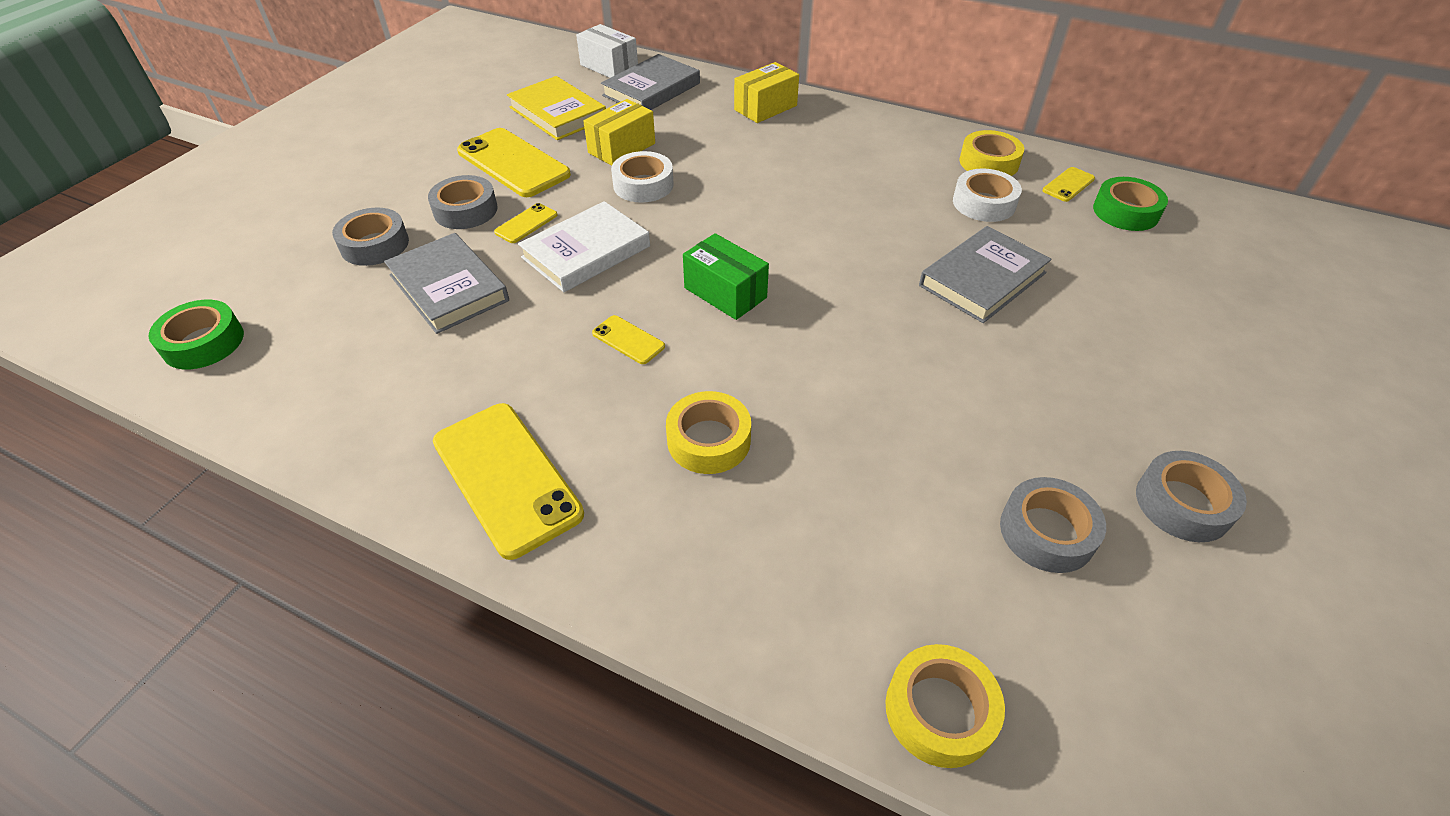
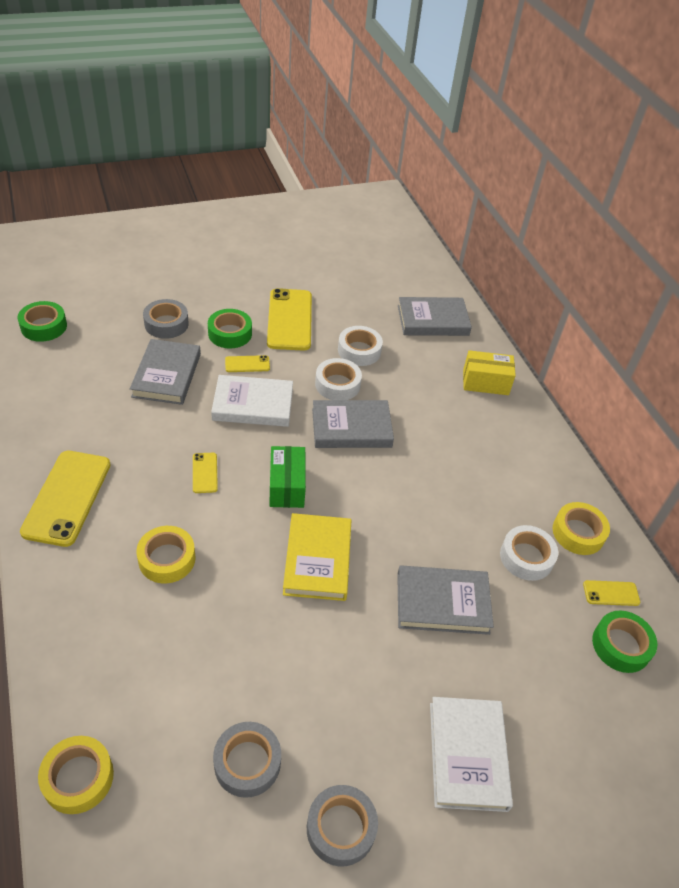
camera: 40 degrees right, 0 degrees up
grey tape [428,175,498,229] -> green tape [208,309,252,349]
yellow book [507,76,606,140] -> yellow book moved to [283,513,352,601]
white box [576,24,638,78] -> none
yellow box [583,99,655,166] -> white tape [338,326,383,366]
none -> grey book [312,400,394,448]
none -> white book [430,697,513,812]

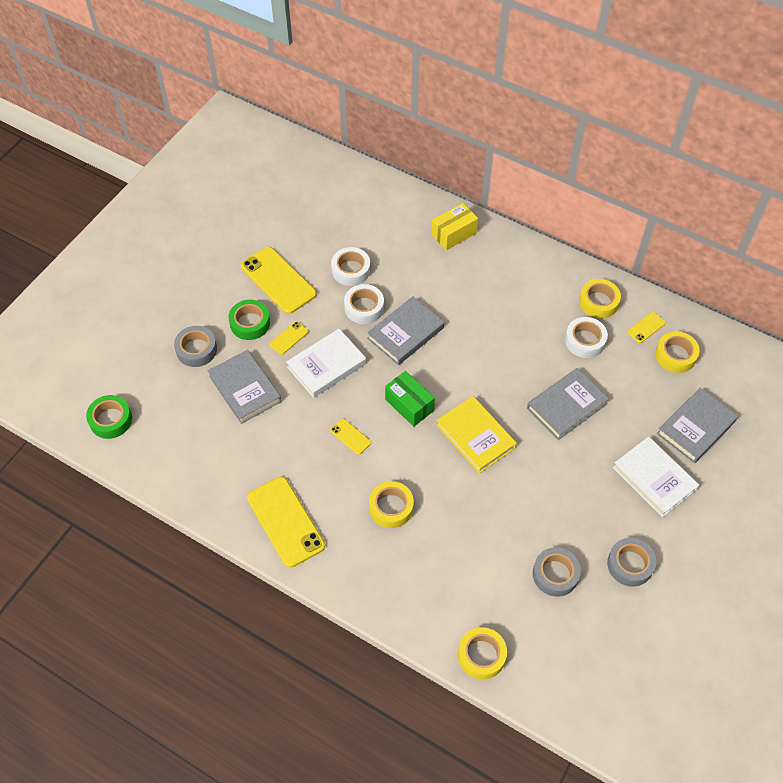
camera: 35 degrees left, 10 degrees up
grey book [398,297,472,336] -> grey book moved to [657,388,738,463]
green tape [592,610,657,673] -> yellow tape [655,331,700,373]

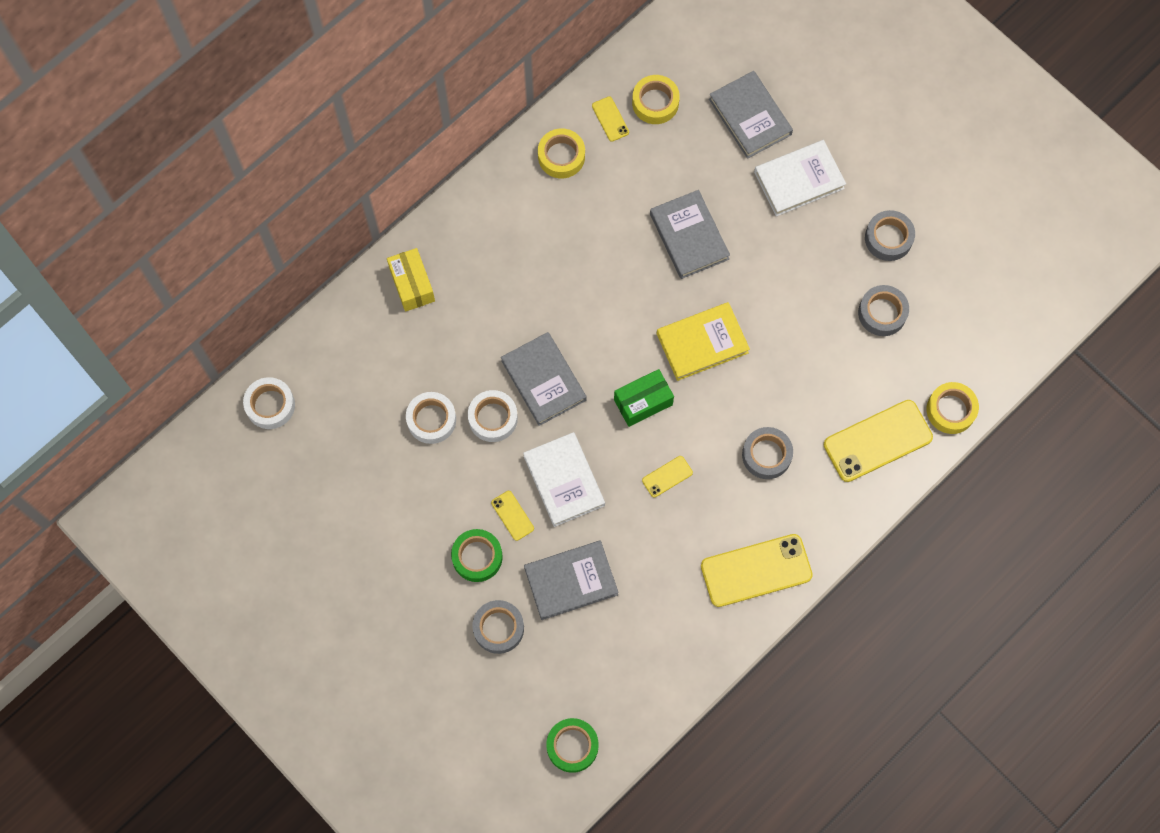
camera: 75 degrees left, 15 degrees up
yellow phone [241,247,317,314] -> yellow phone moved to [824,400,933,482]
yellow tape [369,481,414,528] -> grey tape [742,427,793,479]
white tape [565,317,608,358] -> white tape moved to [243,377,295,429]

